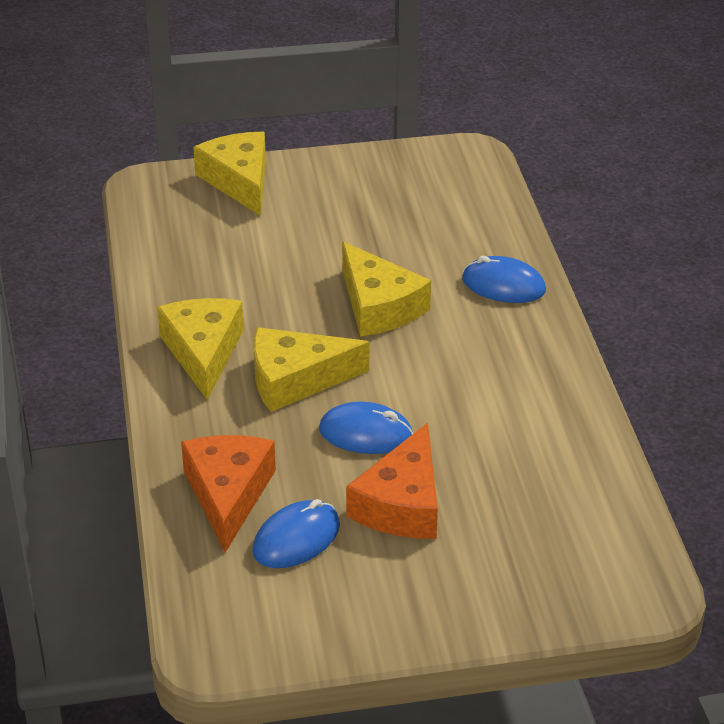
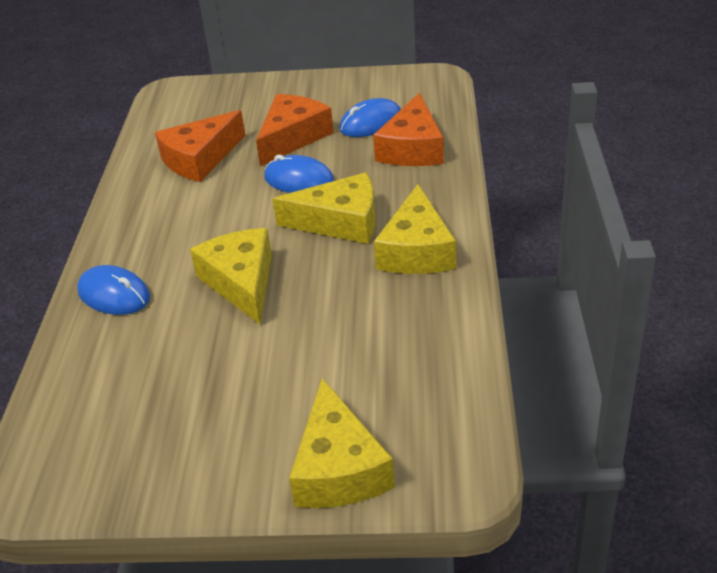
camera: 165 degrees left, 0 degrees up
none -> orange cheese [155,110,246,182]

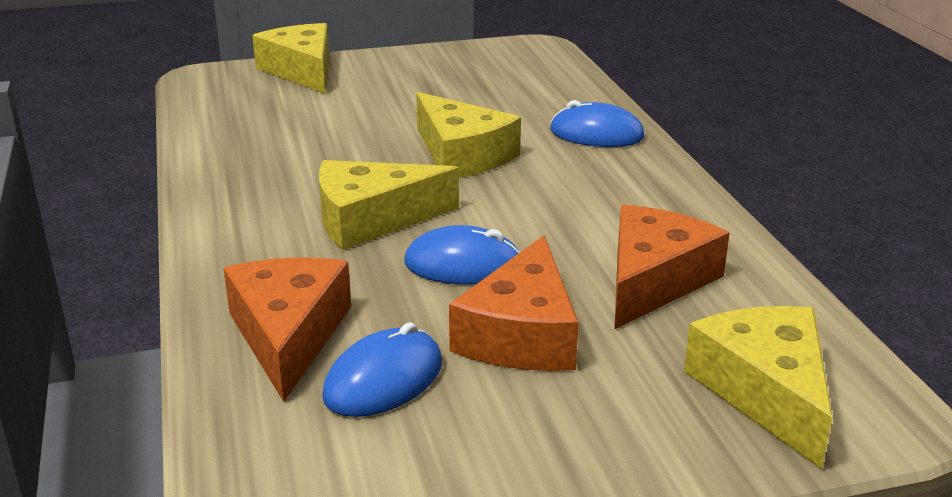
camera: 160 degrees right, 10 degrees down
yellow cheese [374,184,456,274] -> yellow cheese moved to [684,306,832,469]

